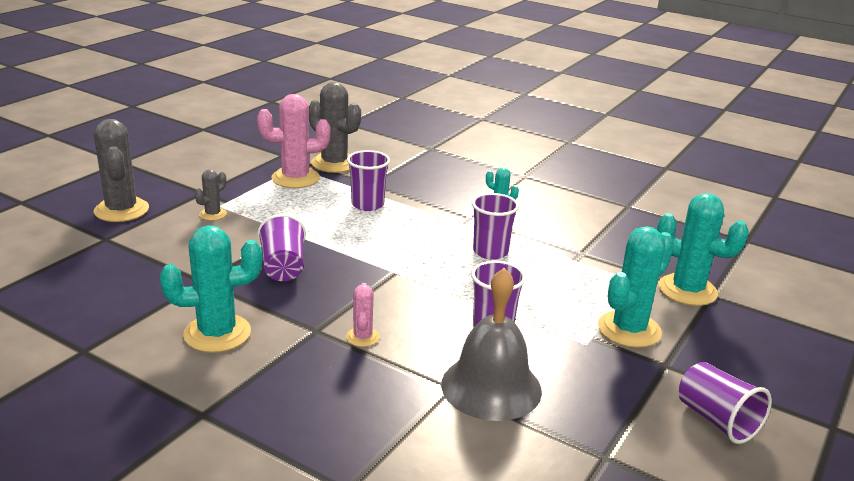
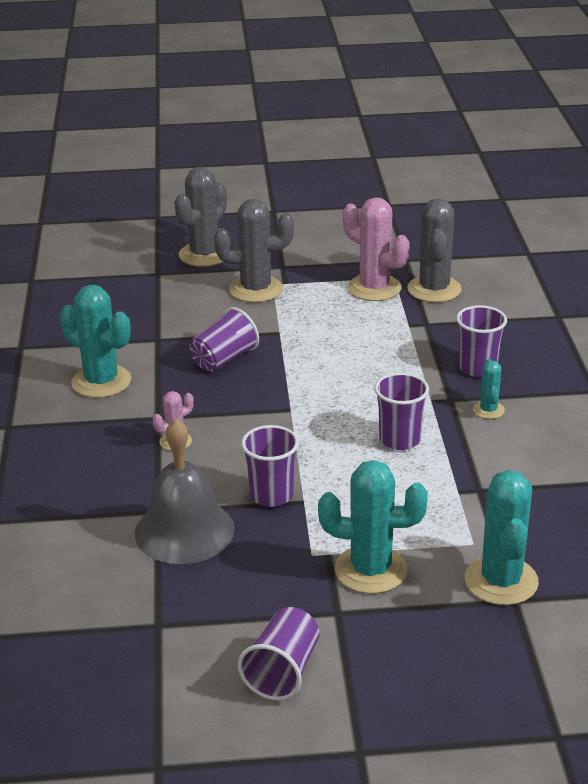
camera: 55 degrees right, 5 degrees up
grey cactus [195,169,227,220] -> grey cactus [214,199,294,303], size x1.97
purple cup [347,150,390,211] -> purple cup moved to [456,305,507,377]

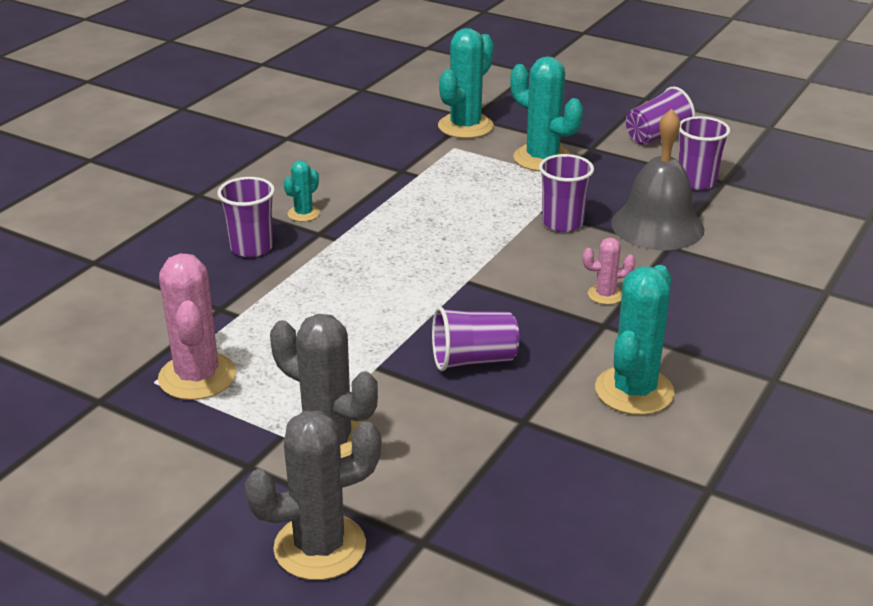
camera: 145 degrees left, 0 degrees up
turquoise cactus [60,285,131,398] -> turquoise cactus turned 45 degrees clockwise [595,265,675,415]
purple cup [374,372,429,450] -> purple cup moved to [678,116,730,190]
grey cactus [407,198,462,303] -> none

